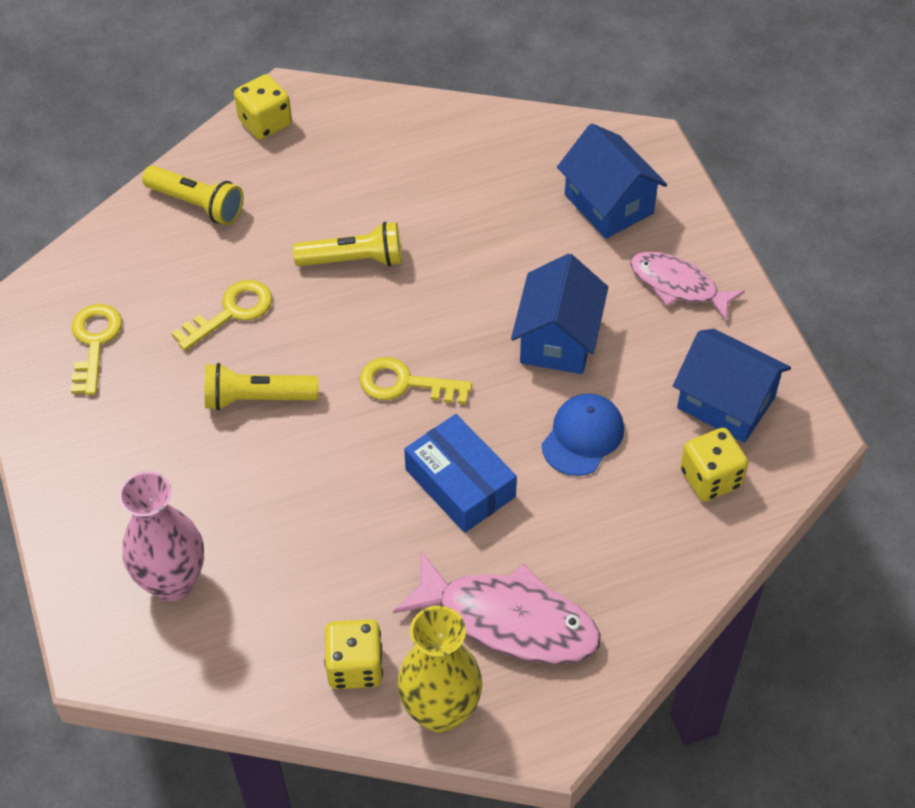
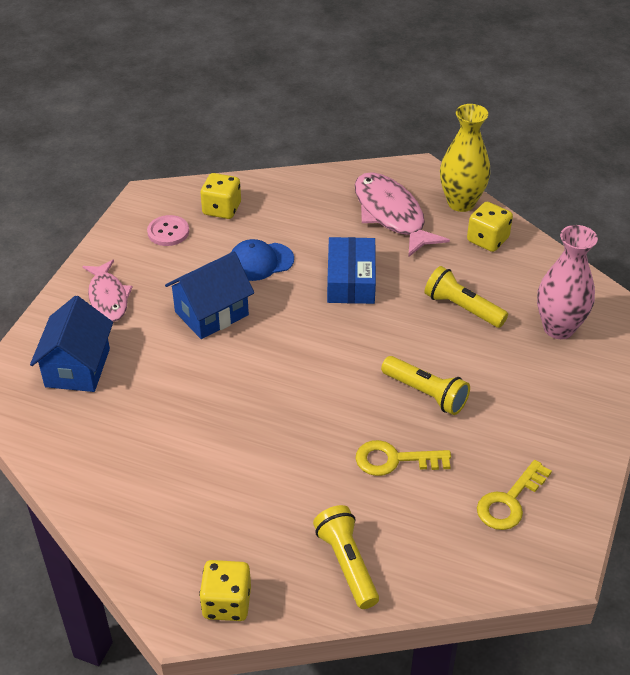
camera: 140 degrees left, 10 degrees down
yellow flashlight [293,222,402,267] -> yellow flashlight moved to [424,266,508,328]
yellow key [360,357,472,404] -> none
blue house [673,329,791,443] -> pink button [147,215,189,246]

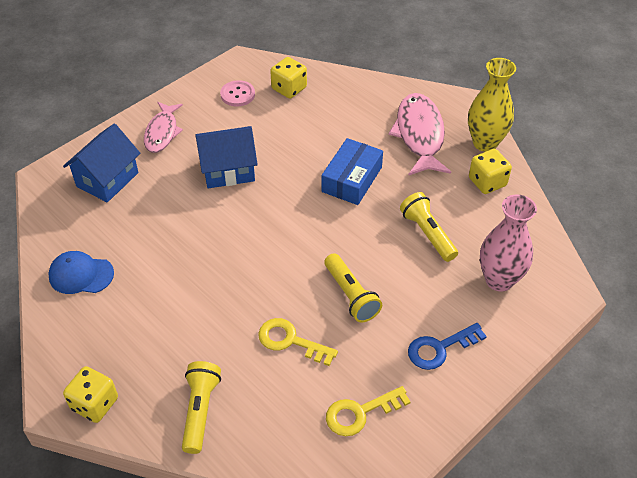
camera: 25 degrees right, 5 degrees up
blue cap [231,239,294,281] -> blue cap moved to [48,251,114,294]
none -> blue key [408,323,487,370]

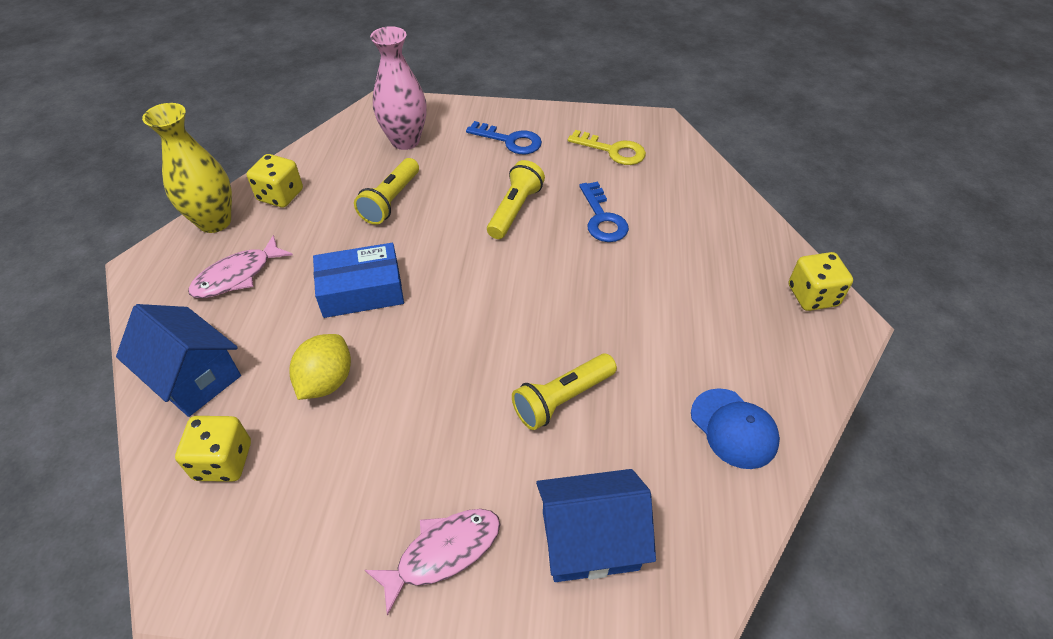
camera: 130 degrees left, 0 degrees up
yellow flashlight [182,361,221,454] -> yellow flashlight moved to [512,354,617,430]
blue house [195,126,258,188] -> blue house moved to [116,304,241,417]
pink button [220,80,255,106] -> none
yellow key [258,318,338,366] -> blue key [579,181,629,242]
pink fish [388,93,451,176] -> pink fish [188,235,293,298], size x0.65
none -> yellow lemon [289,334,351,400]

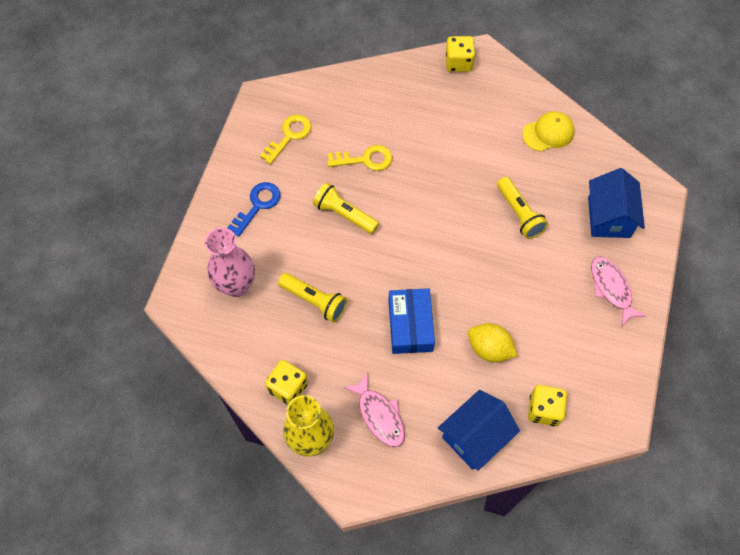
camera: 80 degrees left, 15 degrees up
blue key [579,181,629,242] -> yellow key [327,145,392,171]
blue cap [691,388,780,469] -> yellow cap [522,111,575,152]

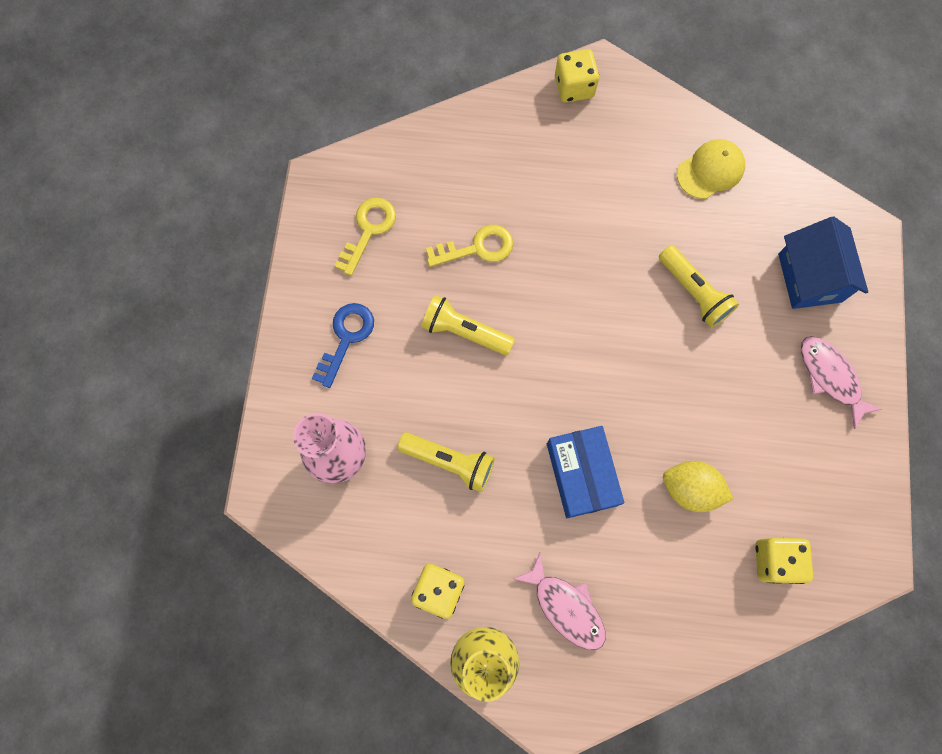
camera: 10 degrees left, 10 degrees up
blue house [438,390,520,471] -> none

